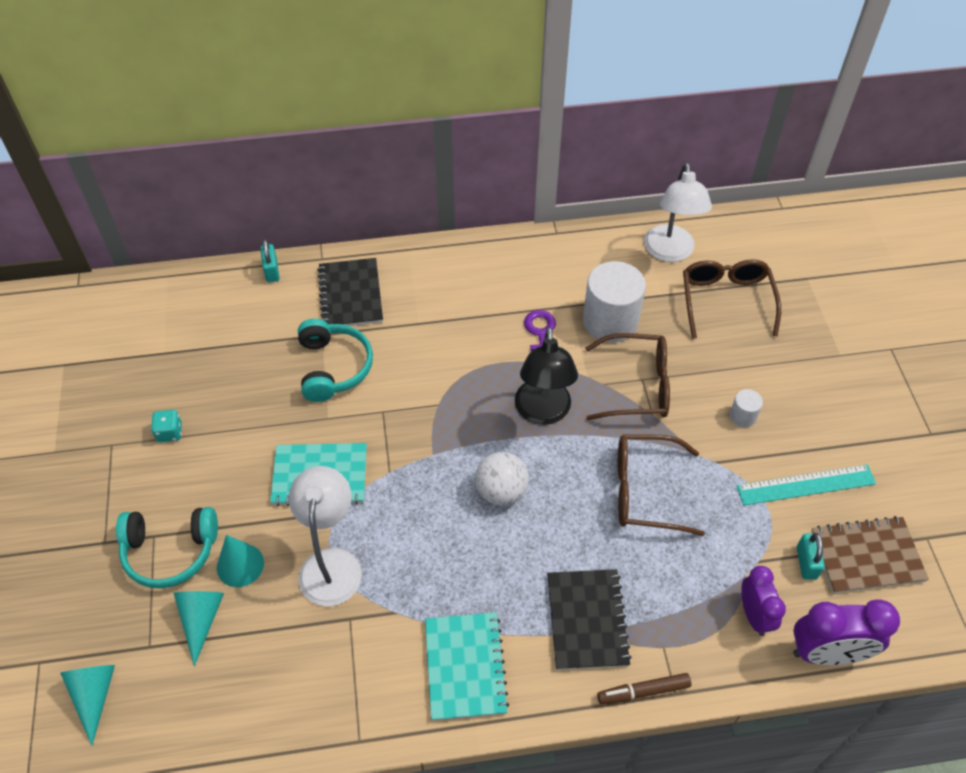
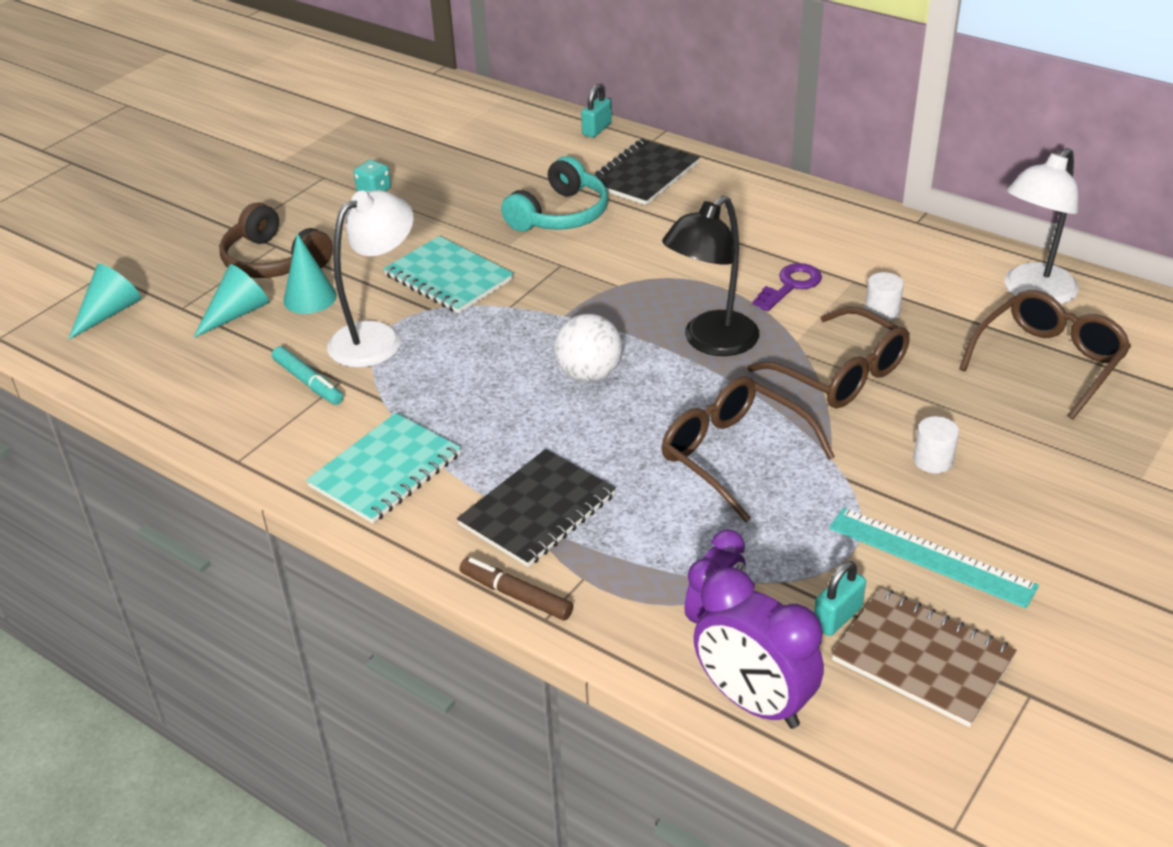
camera: 45 degrees right, 15 degrees down
turquoise headphones [116,507,218,588] -> brown headphones [219,202,333,278]
white cylinder [583,261,646,342] -> white cylinder [865,272,904,321], size x0.46
none -> turquoise marker [272,346,343,405]

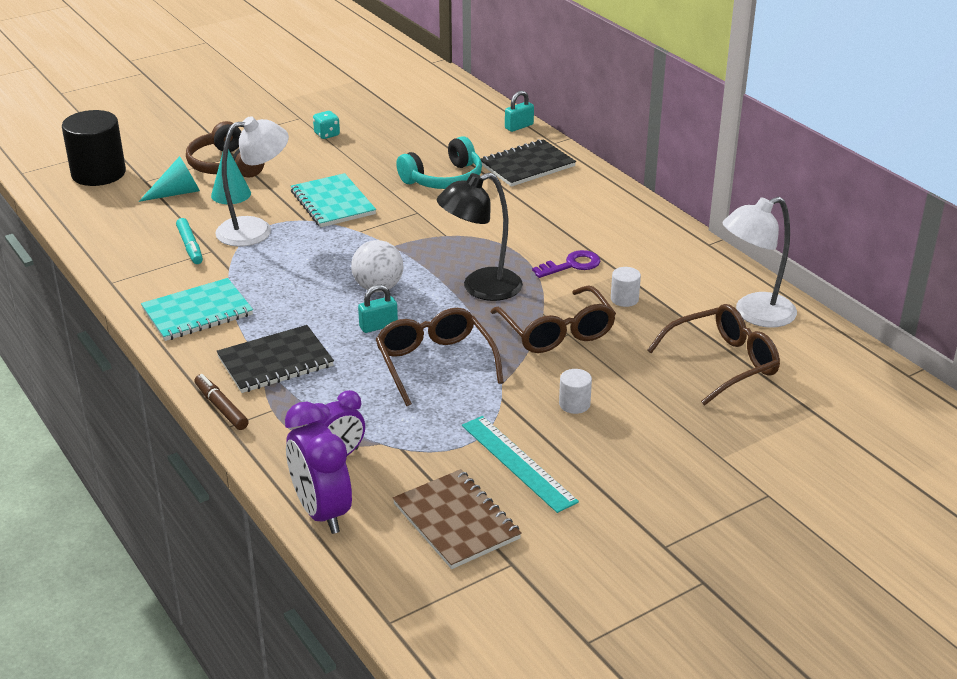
camera: 20 degrees right, 5 degrees down
turquoise cone [68,264,141,340] -> black cylinder [62,110,126,186]
turquoise padlock [814,561,866,636] -> turquoise padlock moved to [358,285,398,333]

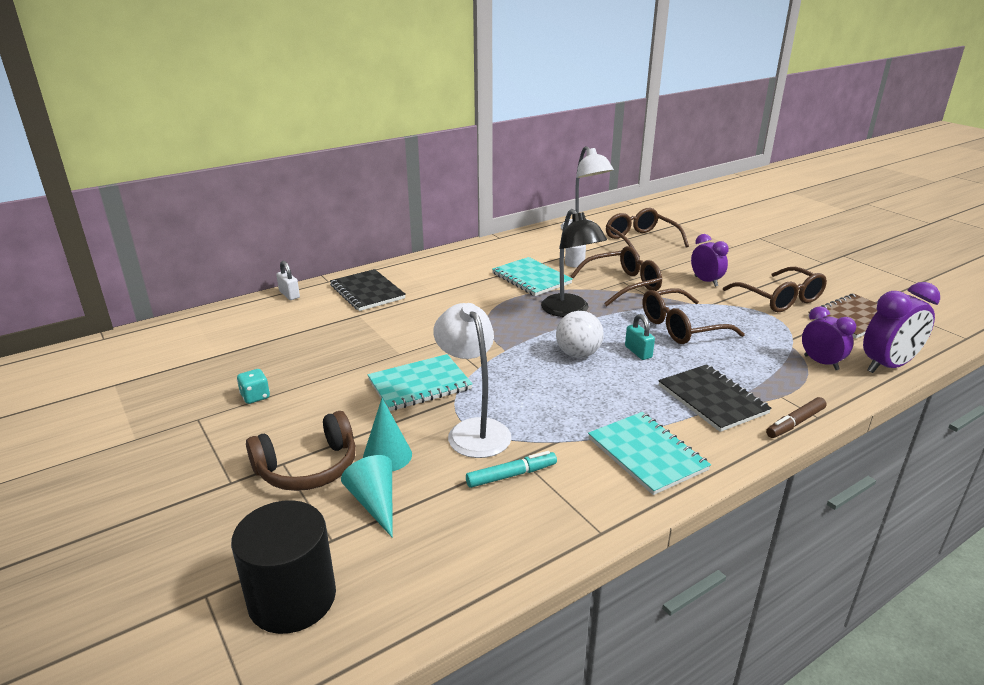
camera: 90 degrees left, 5 degrees down
turquoise headphones [396,136,482,189] -> none
turquoise ruler [462,416,579,513] -> brown glasses [723,267,827,312]
turquoise padlock [505,91,534,132] -> white padlock [276,261,300,300]
purple key [532,250,601,278] -> turquoise notebook [492,257,573,296]
white cylinder [559,369,592,414] -> purple clock [691,234,729,287]

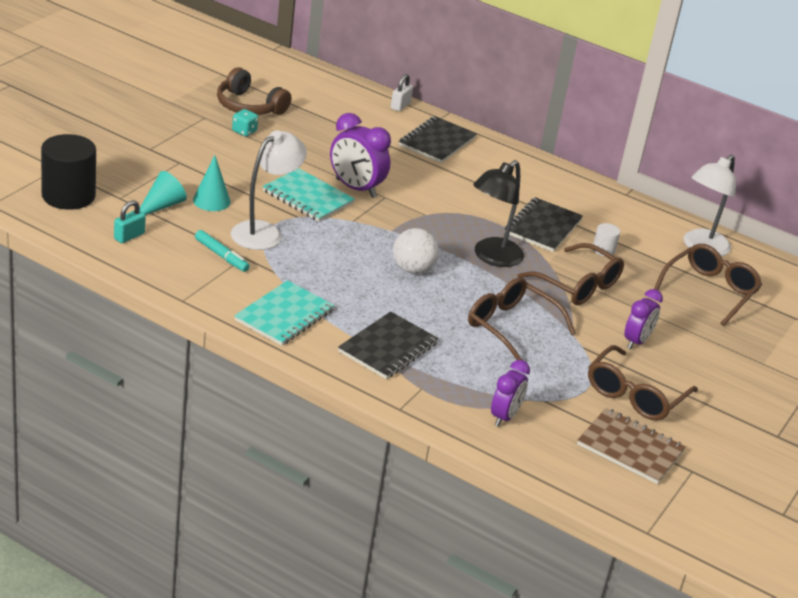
camera: 60 degrees right, 5 degrees up
brown headphones [246,411,356,491] -> brown headphones moved to [217,67,291,115]
turquoise notebook [492,257,573,296] -> black notebook [505,197,583,252]
turquoise padlock [625,314,655,360] -> turquoise padlock moved to [114,200,146,243]
brown marker [766,397,827,438] -> none
purple clock [863,282,940,373] -> purple clock moved to [330,113,391,198]

